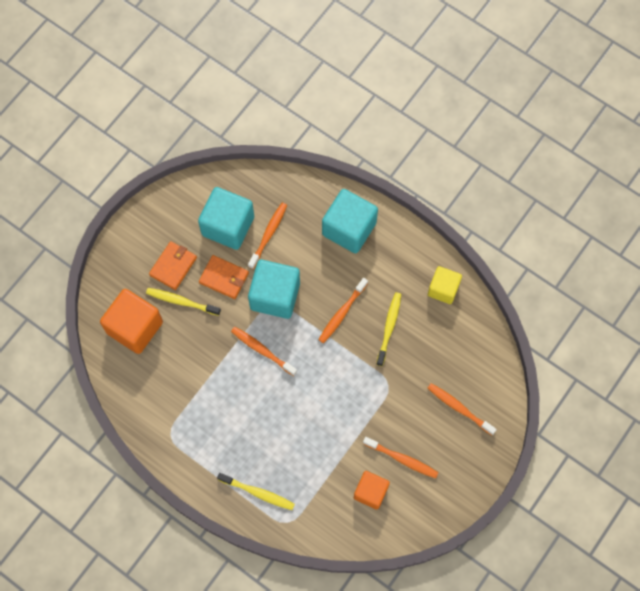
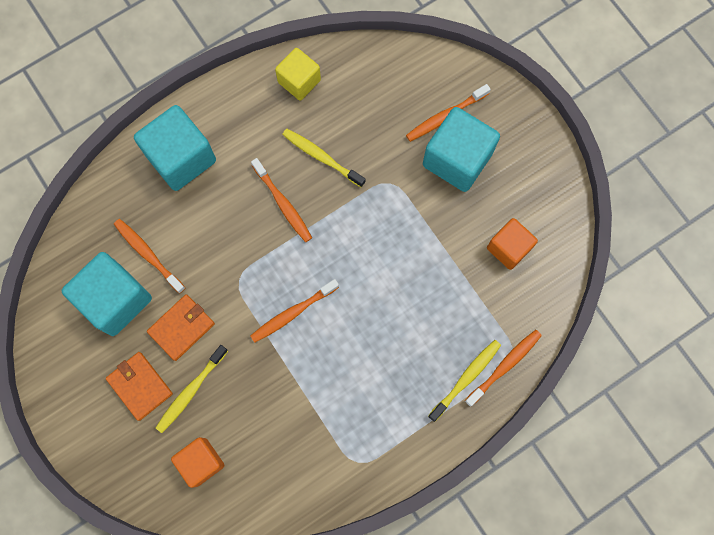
camera: 70 degrees left, 5 degrees up
orange cube [100,289,163,354] -> orange cube [171,437,224,488], size x0.62
turquoise cube [248,260,300,319] -> turquoise cube moved to [423,107,500,192]
orange toothbrush [363,437,439,478] -> orange toothbrush moved to [465,330,542,407]

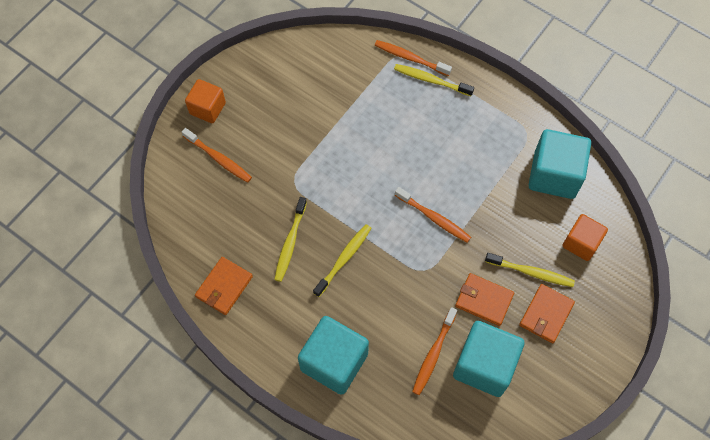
camera: 110 degrees left, 10 degrees down
orange toothbrush [251,158,312,242] -> yellow toothbrush [313,224,372,297]
yellow cube [275,48,321,100] -> orange wallet [195,257,253,315]
turquoise cube [423,107,500,192] -> turquoise cube moved to [529,129,591,199]
orange cube [487,218,538,270] -> orange cube moved to [185,79,226,123]

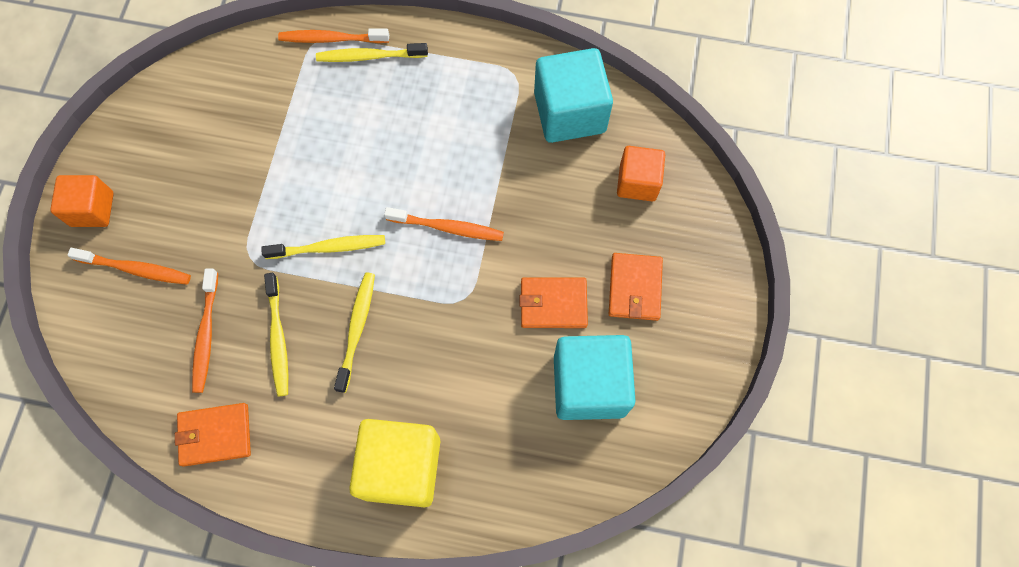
camera: 25 degrees left, 5 degrees up
orange wallet [195,257,253,315] -> orange wallet turned 75 degrees clockwise [175,403,251,467]
turquoise cube [298,316,369,395] -> yellow cube [349,419,440,507]
orange toothbrush [412,307,457,395] -> orange toothbrush moved to [192,268,218,393]
yellow toothbrush [485,253,575,287] -> yellow toothbrush moved to [261,235,385,259]

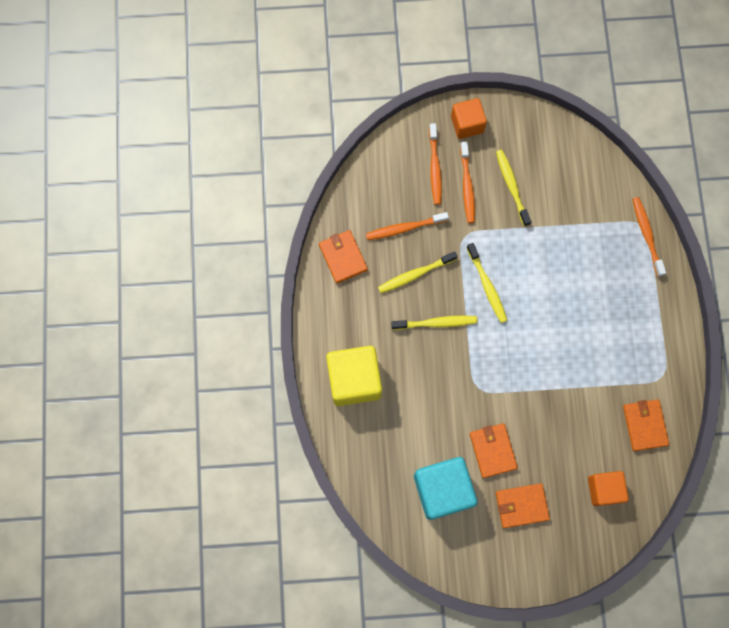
camera: 75 degrees right, 5 degrees up
yellow toothbrush [316,43,428,62] -> yellow toothbrush moved to [496,150,531,226]
orange toothbrush [384,207,504,241] -> orange toothbrush moved to [460,142,475,223]
turquoise cube [534,48,613,143] -> orange wallet [623,399,669,451]

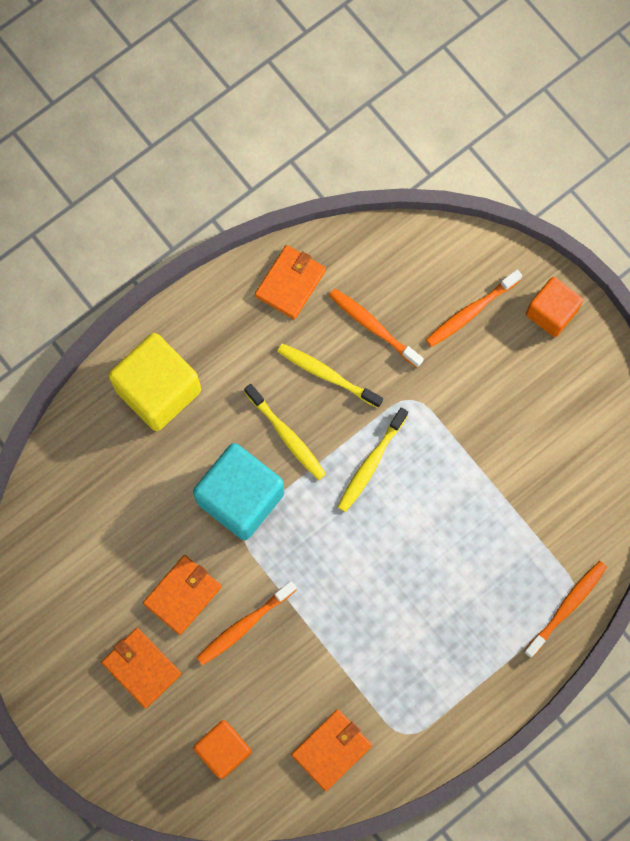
camera: 55 degrees right, 0 degrees up
turquoise cube [414,457,477,520] -> turquoise cube moved to [193,443,284,540]
orange toothbrush [460,142,475,223] -> orange toothbrush moved to [196,581,297,666]
yellow toothbrush [496,150,531,226] -> none

